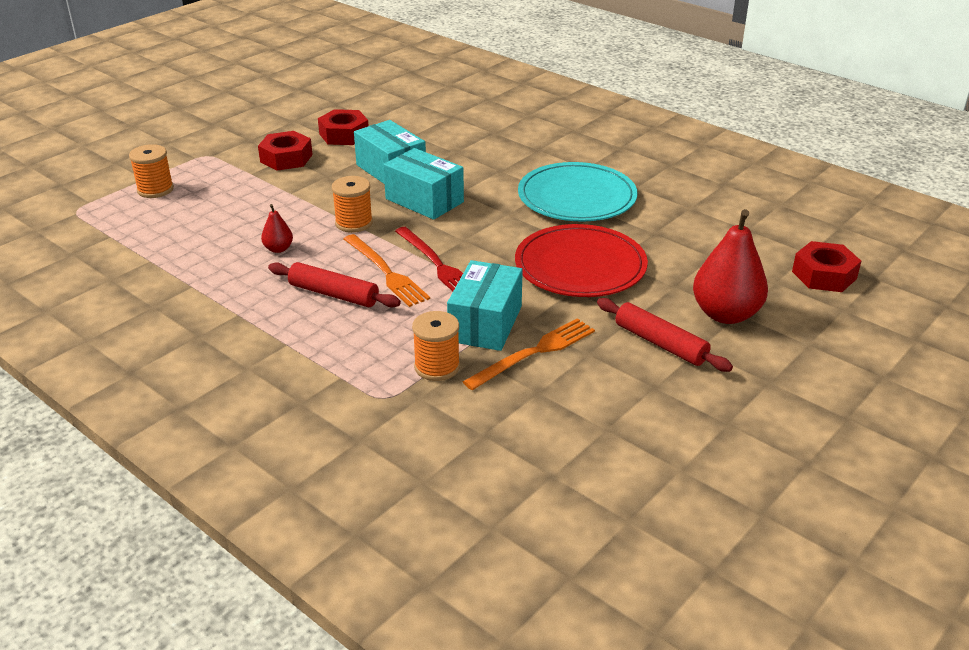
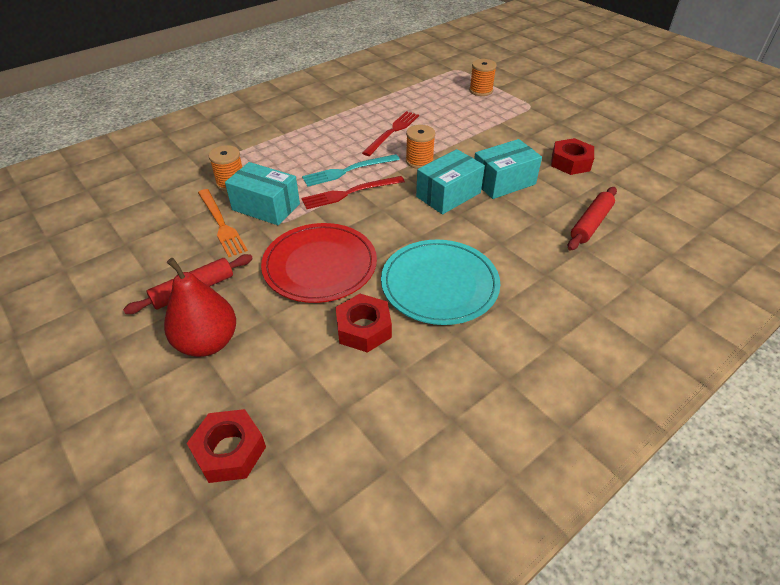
camera: 100 degrees right, 10 degrees up
red nut [258,131,313,171] -> red nut moved to [336,294,392,353]
red pear [261,204,293,253] -> red fork [362,111,419,156]
red rolling pin [268,262,401,308] -> red rolling pin moved to [568,187,617,251]
orange fork [344,234,430,307] -> turquoise fork [302,154,400,187]

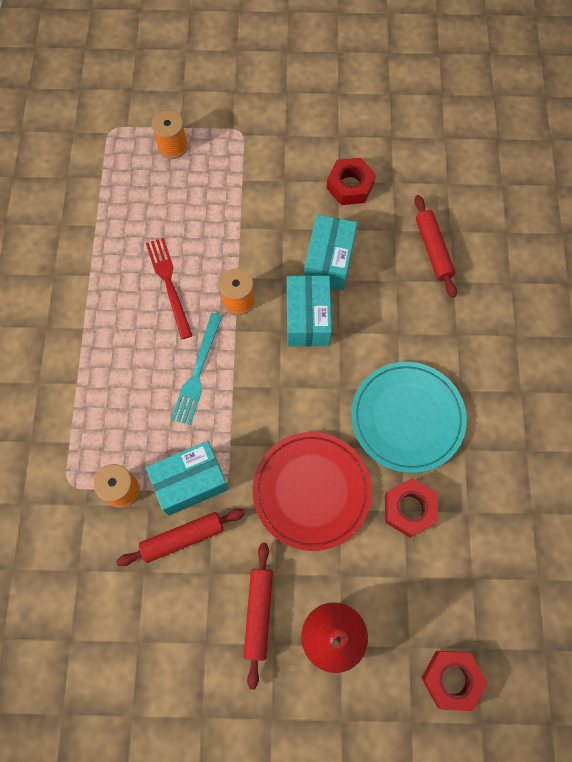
camera: 50 degrees left, 25 degrees up
orange fork [198,189,248,257] -> red rolling pin [116,509,245,566]
red fork [301,176,405,209] -> none

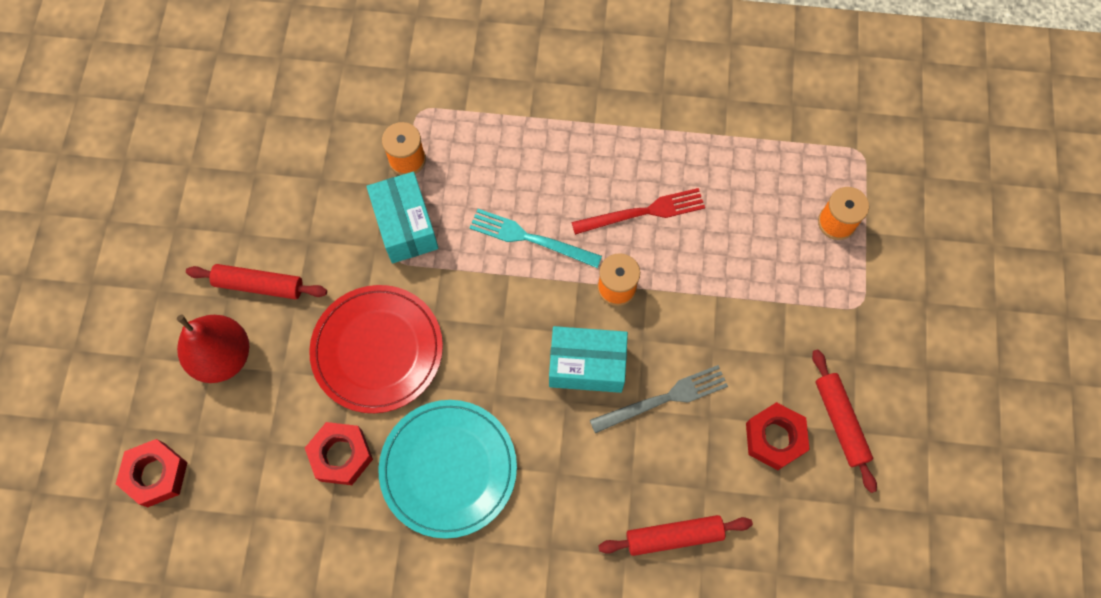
camera: 95 degrees right, 0 degrees up
red rolling pin [116,509,245,566] -> red rolling pin moved to [812,349,877,493]
turquoise box [304,215,357,290] -> grey fork [590,365,728,433]

